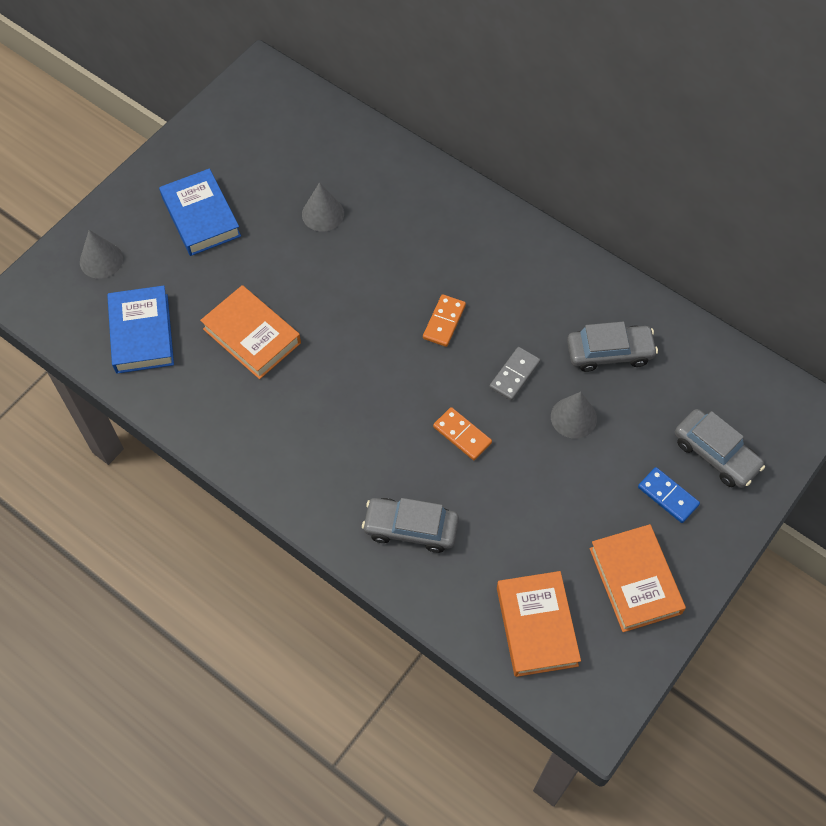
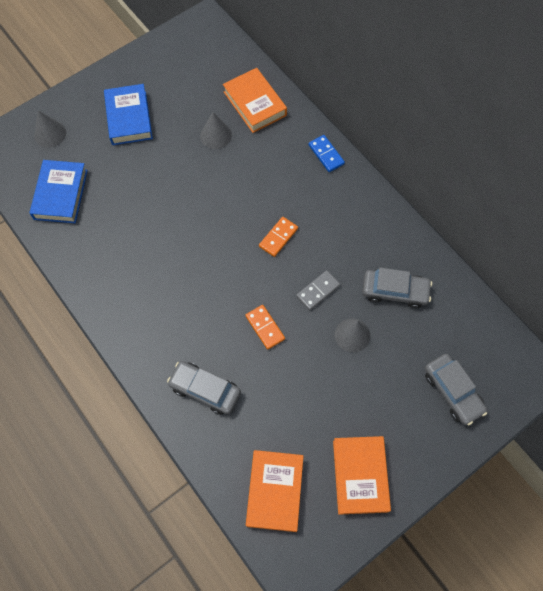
camera: 15 degrees right, 5 degrees up
orange book [200,285,301,379] -> orange book moved to [223,68,287,133]
blue domino [638,467,700,523] -> blue domino moved to [309,135,345,172]

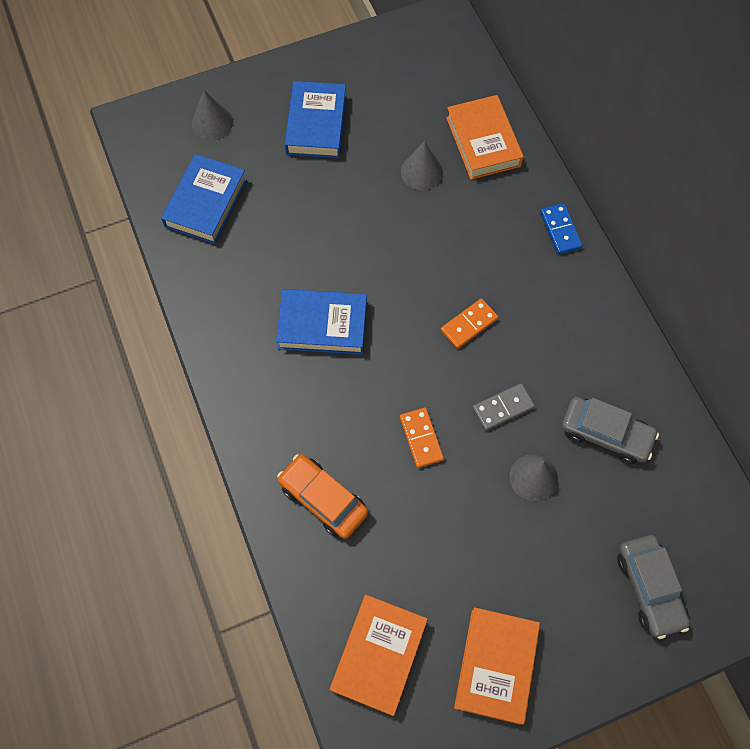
camera: 15 degrees right, 0 degrees up
grey car [167,361,241,415] -> orange car [277,454,368,539]
none -> blue book [276,289,367,355]

